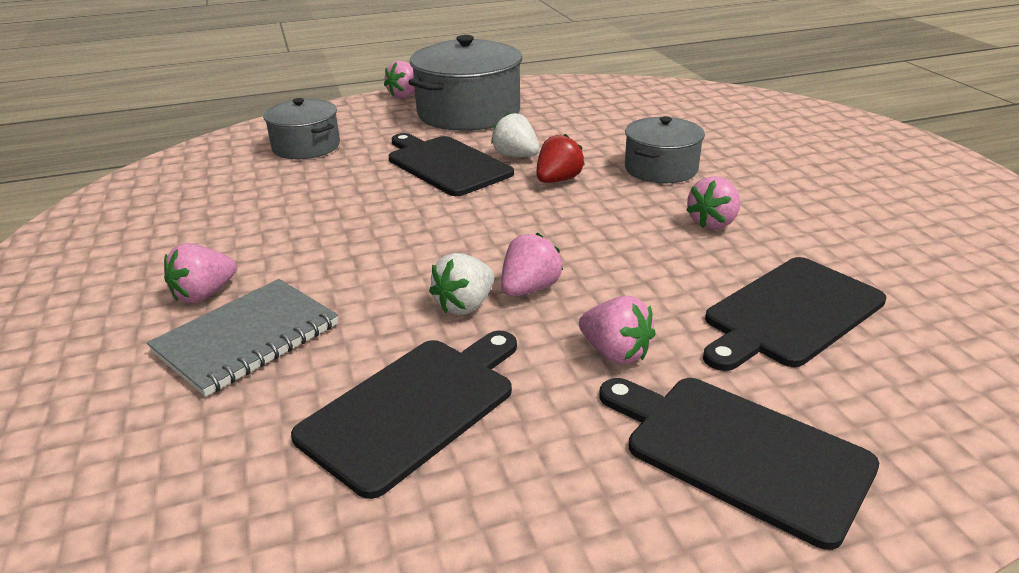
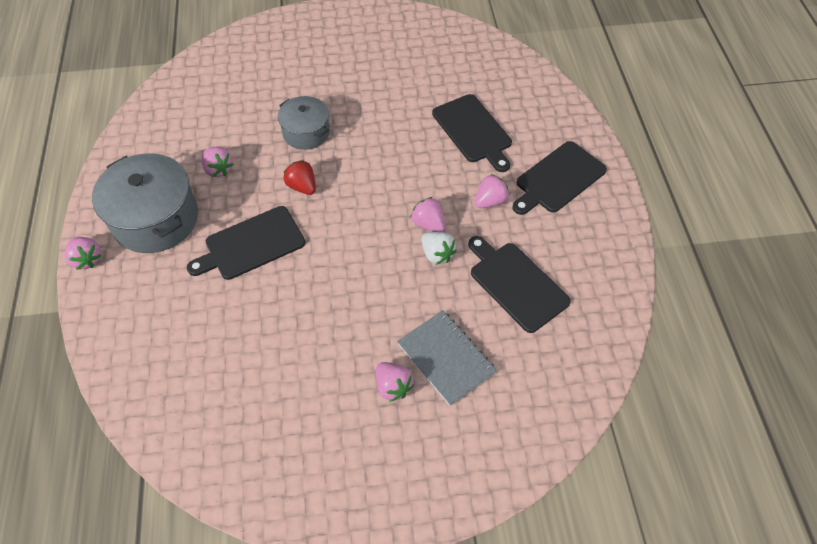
camera: 80 degrees left, 25 degrees up
grey pot [263,98,340,159] -> none
white strawberry [491,113,540,157] -> none
pink strawberry [686,176,740,230] -> pink strawberry moved to [202,147,234,177]

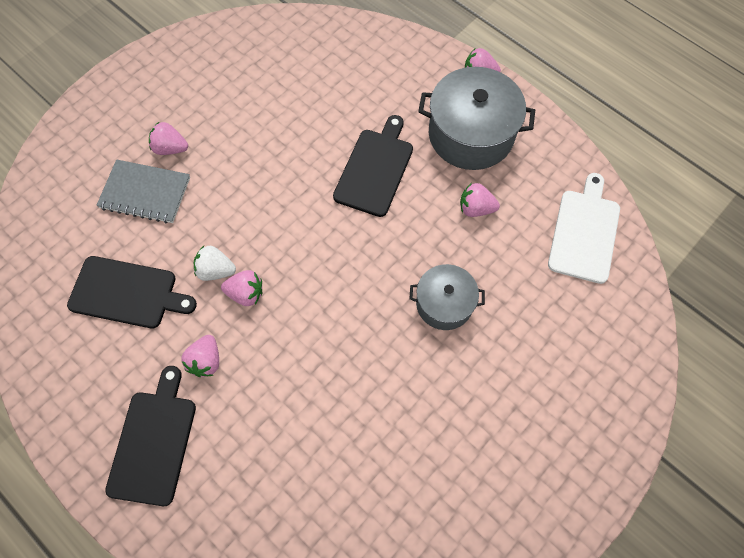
camera: 140 degrees right, 10 degrees up
red strawberry [284,160,316,195] -> none
black cutting board [432,94,512,172] -> none
none -> white cutting board [548,173,620,284]

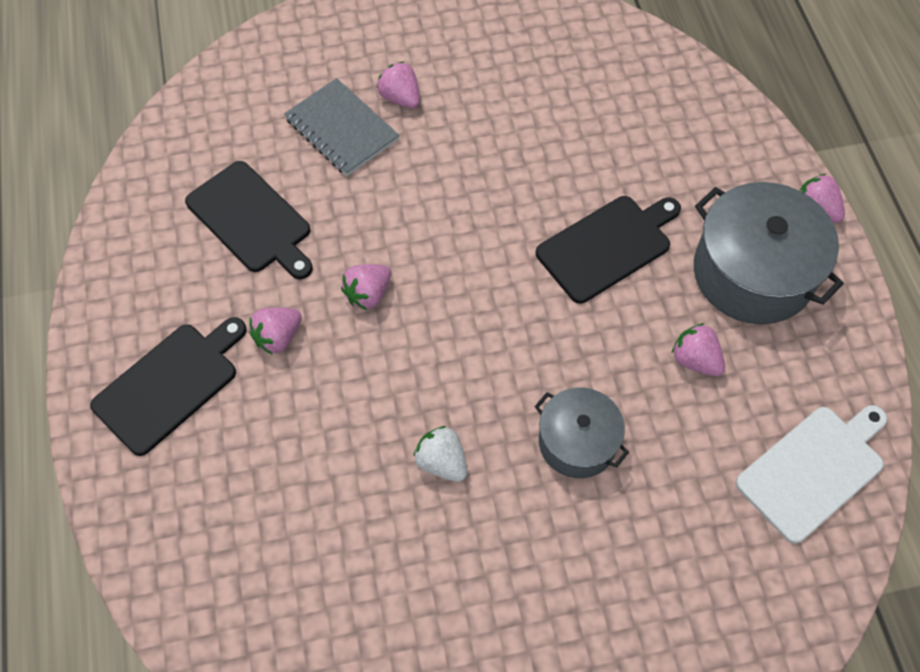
camera: 35 degrees right, 5 degrees down
white strawberry [194,246,236,281] -> white strawberry moved to [414,426,467,482]
pink strawberry [221,270,262,306] -> pink strawberry turned 90 degrees clockwise [341,264,391,310]

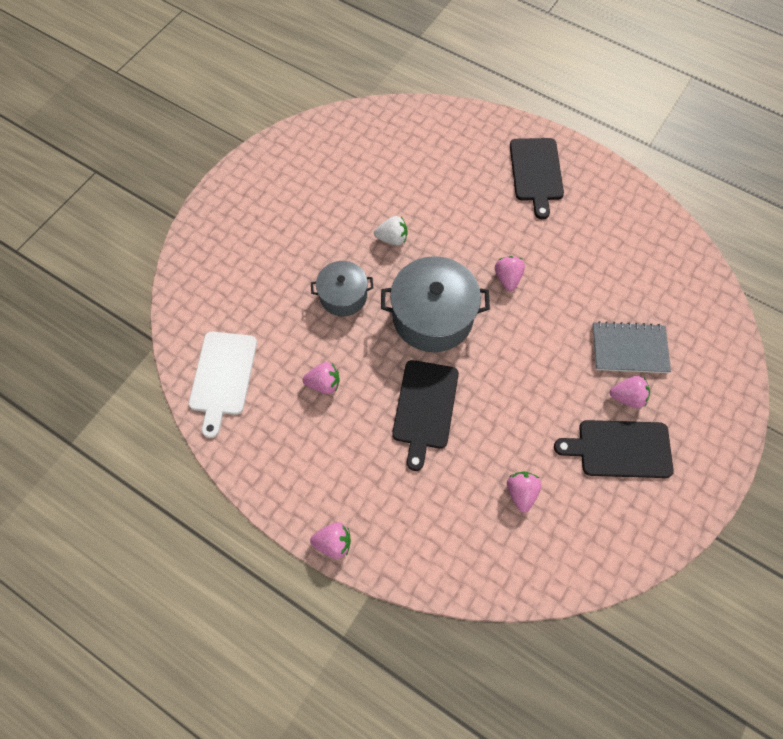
camera: 135 degrees right, 5 degrees up
black cutting board [185,161,313,279] -> black cutting board moved to [554,420,674,478]
pink strawberry [249,307,302,355] -> pink strawberry moved to [507,471,542,513]
grey pot [694,182,844,324] -> grey pot moved to [381,256,490,352]

